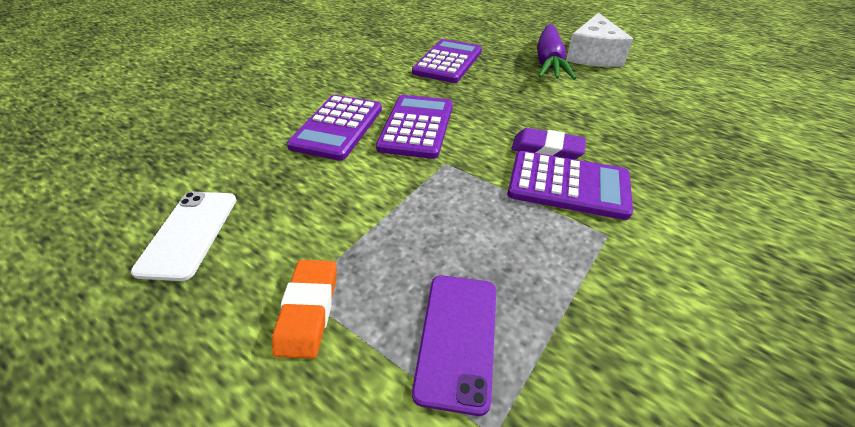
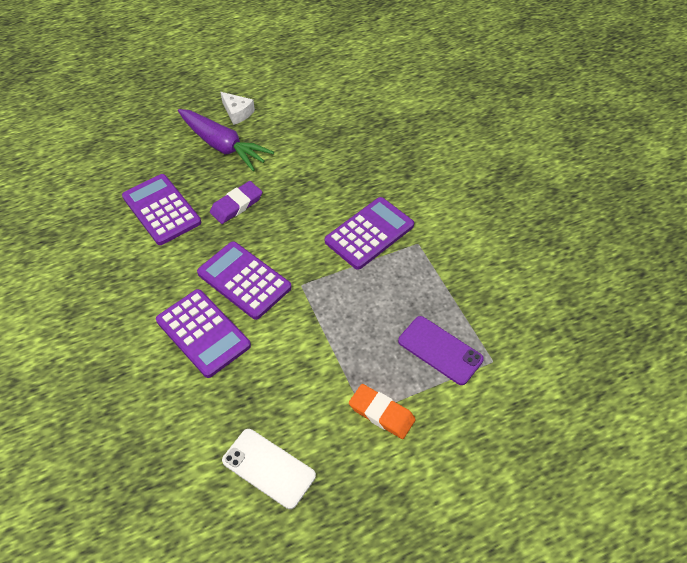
camera: 60 degrees left, 10 degrees up
purple eraser [511,128,586,159] -> purple eraser moved to [210,181,262,224]
white cheese [566,13,633,67] -> white cheese [220,92,255,125], size x0.56

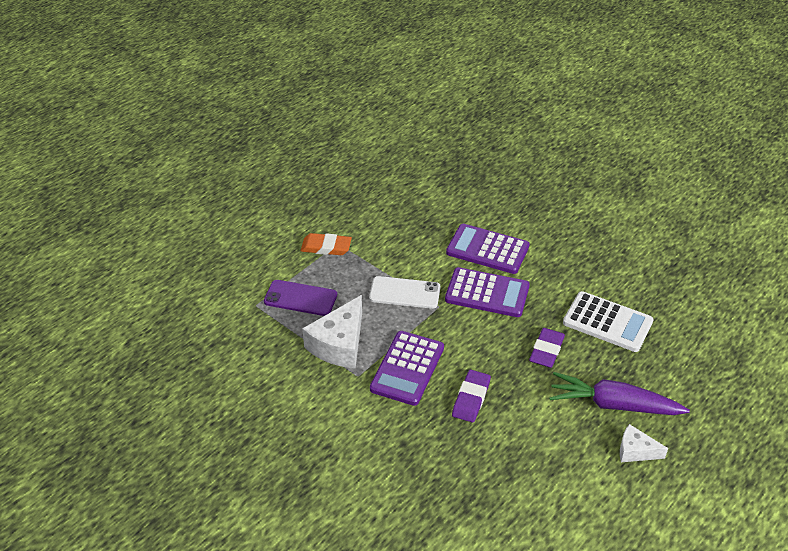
camera: 155 degrees right, 10 degrees down
purple calculator [122,174,201,245] -> white calculator [563,291,654,352]
white phone [222,429,316,509] -> white phone moved to [369,276,441,309]
none -> white cheese [302,295,362,368]
none -> purple eraser [452,370,491,423]

